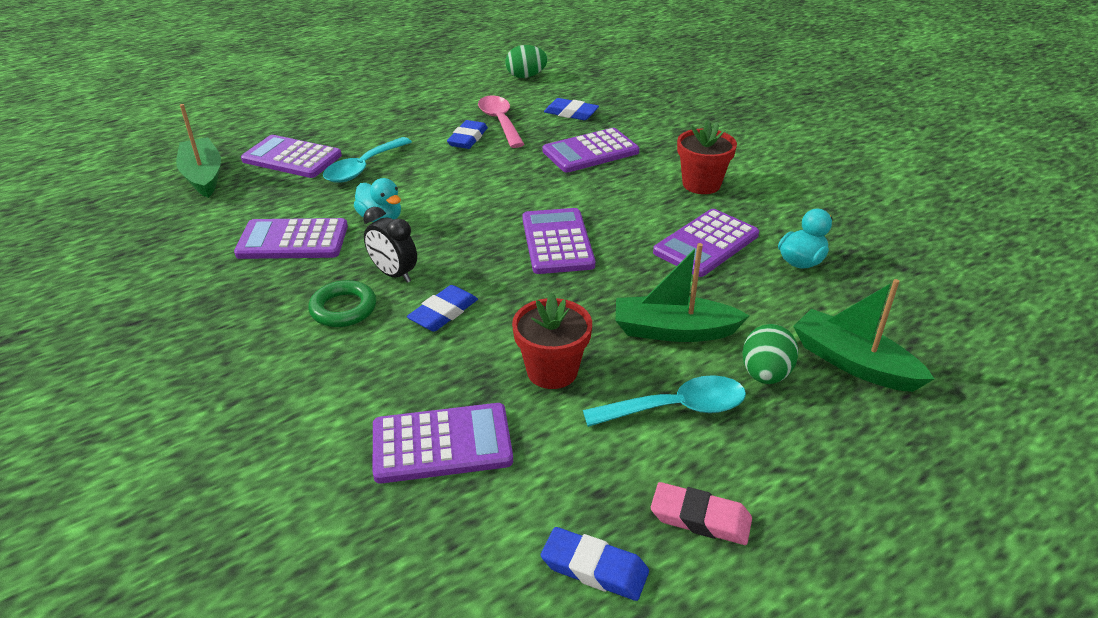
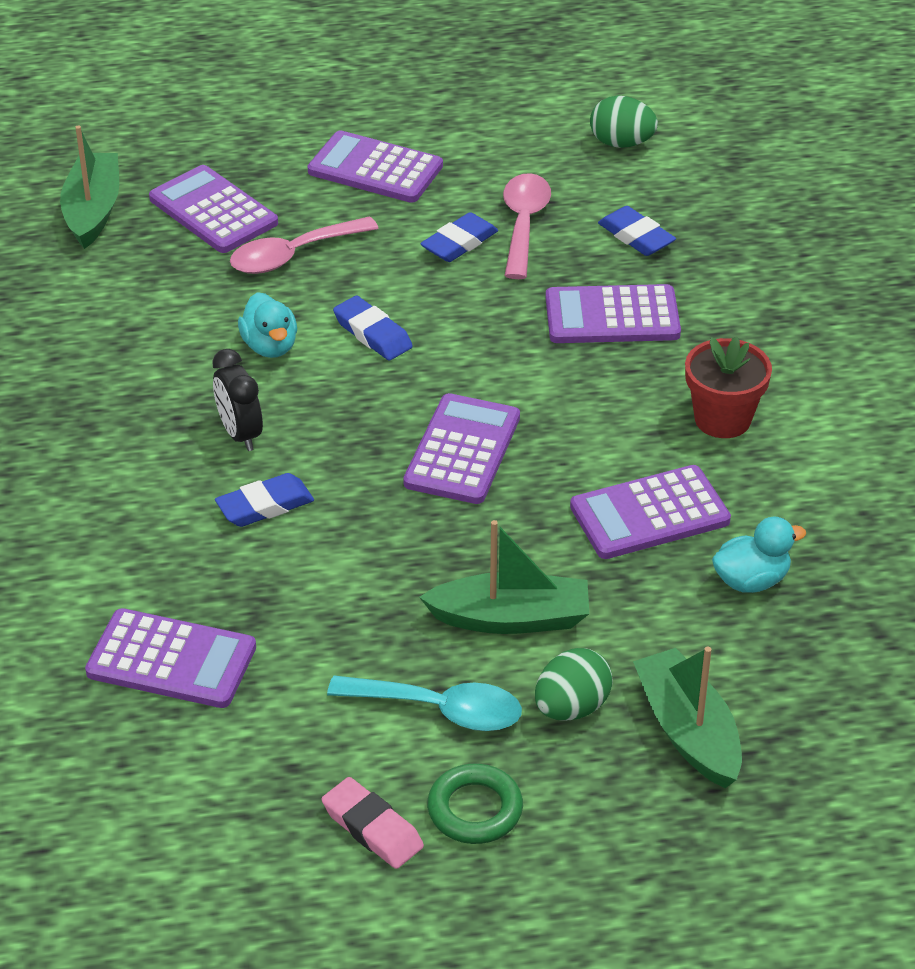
camera: 25 degrees right, 5 degrees up
purple calculator [234,218,348,259] -> purple calculator moved to [308,130,443,203]
green ring [308,280,376,327] -> green ring moved to [427,763,523,844]
turquoise spoon [323,137,412,183] -> pink spoon [230,216,379,274]
red flower pot [512,293,592,389] -> none
blue eraser [541,527,649,601] -> blue eraser moved to [333,296,413,360]
green boat [615,243,749,342] -> green boat turned 150 degrees clockwise [419,520,589,634]

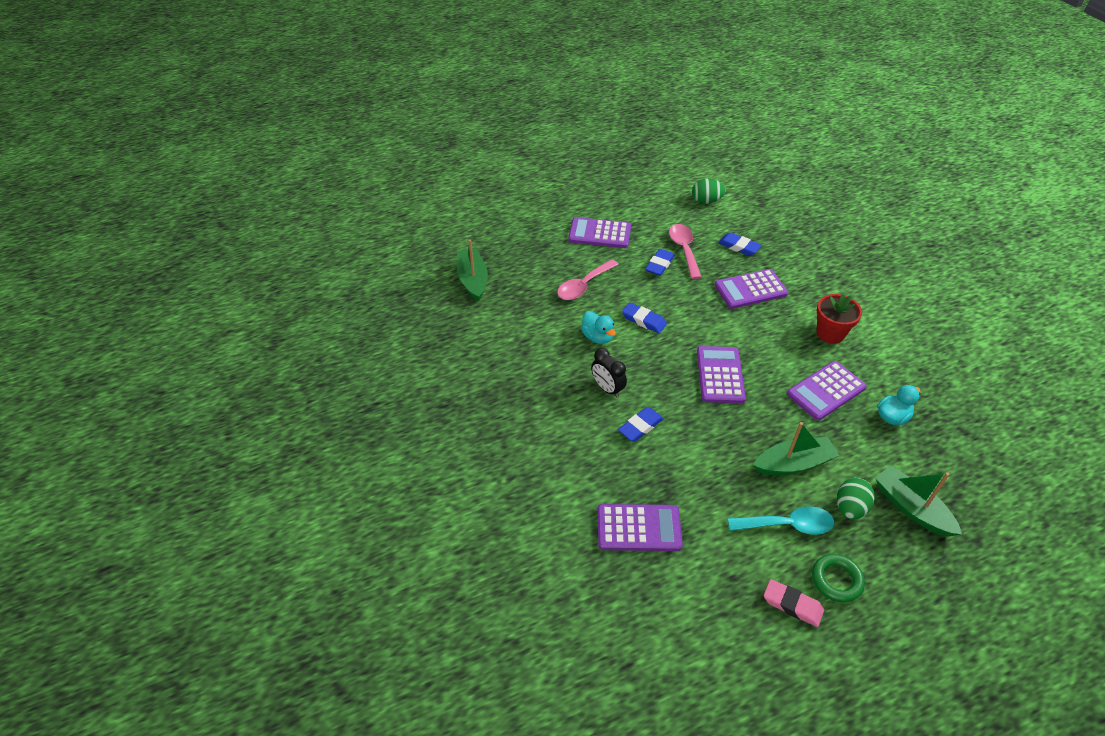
camera: 15 degrees left, 5 degrees up
purple calculator [149,165,278,253] -> none

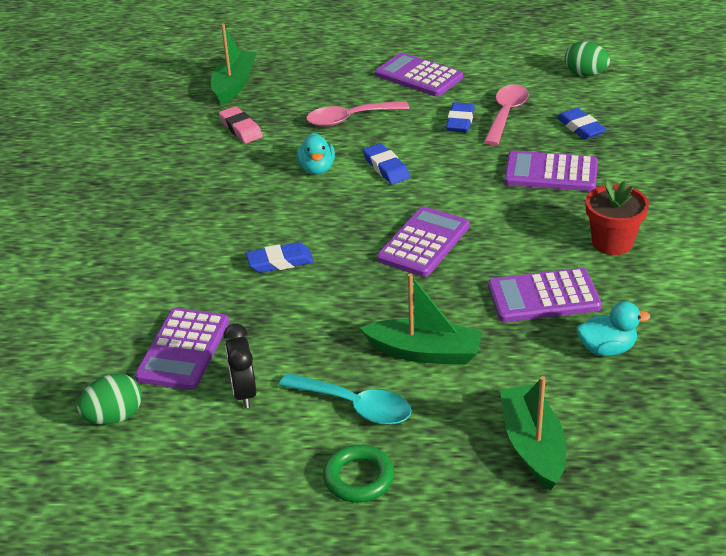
camera: 30 degrees right, 10 degrees down
black clock [591,348,627,398] -> black clock moved to [223,324,256,408]
purple calculator [597,504,683,551] -> purple calculator turned 75 degrees clockwise [135,308,229,390]
blue eraser [645,249,675,276] -> blue eraser turned 45 degrees counterclockwise [446,102,475,132]
pink eraser [764,579,824,627] -> pink eraser moved to [219,106,263,143]
green egg [837,478,875,519] -> green egg moved to [77,373,142,424]

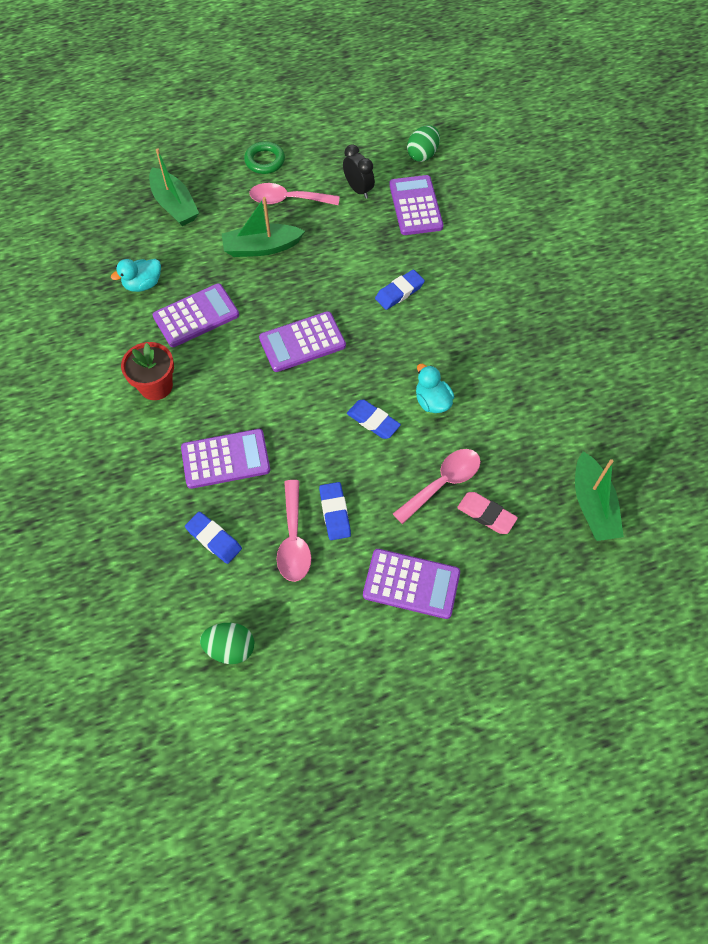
camera: 155 degrees right, 25 degrees up
pink eraser [219,106,263,143] -> pink eraser moved to [457,492,518,534]
turquoise spoon [279,373,412,425] -> pink spoon [249,183,340,205]
purple calculator [377,206,470,277] -> purple calculator turned 60 degrees clockwise [259,311,346,372]

